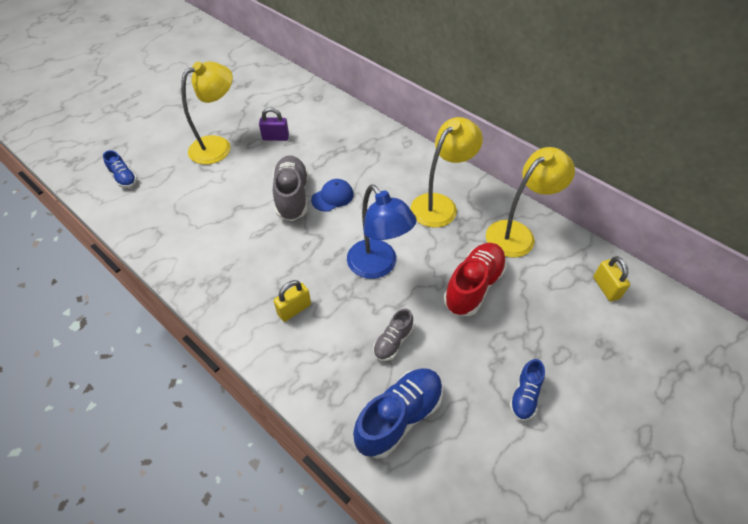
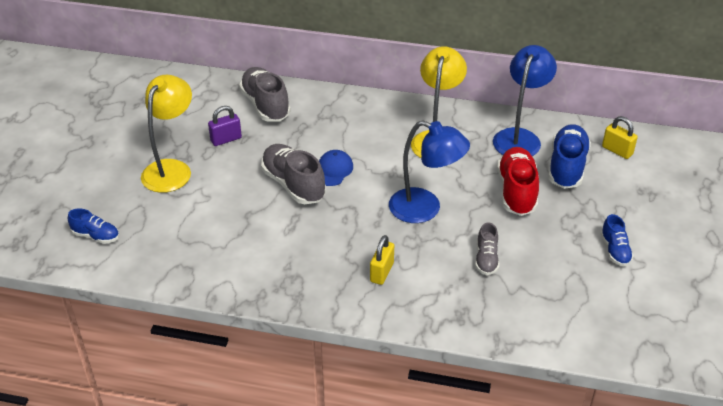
camera: 30 degrees left, 10 degrees down
blue shoe [353,368,443,459] -> blue shoe moved to [548,124,591,189]
yellow lamp [486,147,575,257] -> blue lamp [493,45,557,156]
none -> grey shoe [239,67,291,122]

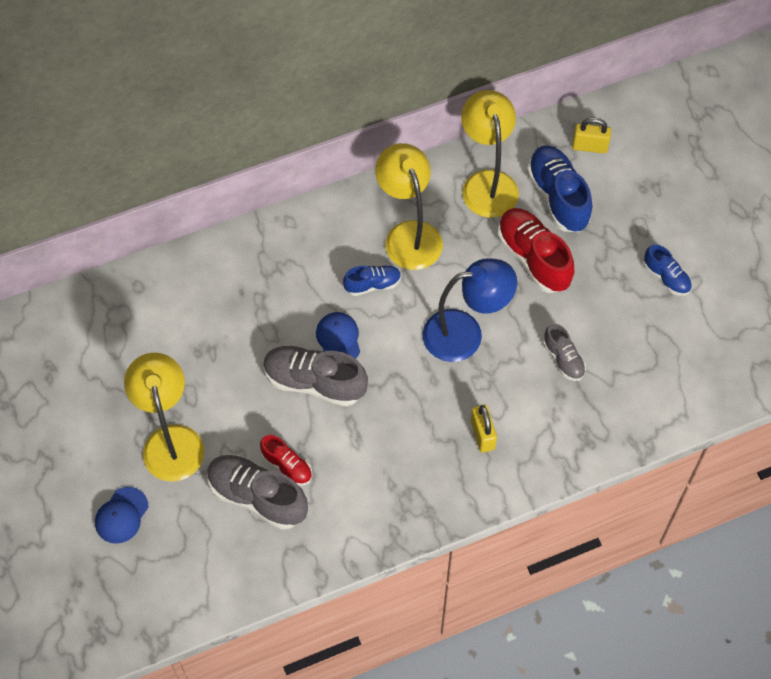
camera: 35 degrees left, 20 degrees up
blue shoe [68,209,119,244] -> blue shoe moved to [343,265,401,296]
purple padlock [208,106,242,146] -> none
grey shoe [239,67,291,122] -> grey shoe moved to [207,455,308,530]
blue lamp [493,45,557,156] -> yellow lamp [461,90,519,218]
none -> blue cap [95,487,149,544]
none -> red shoe [260,435,312,486]

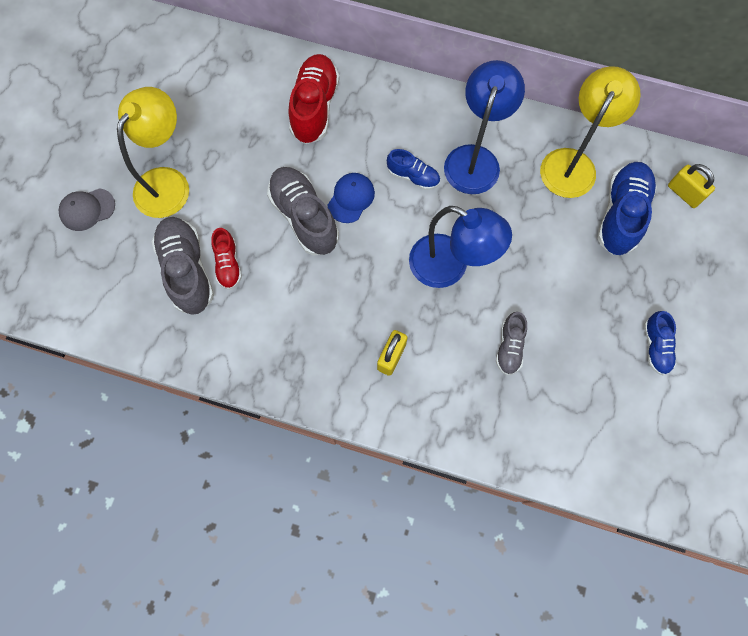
camera: 40 degrees right, 10 degrees up
blue cap [95,487,149,544] -> grey cap [59,188,115,231]
yellow lamp [375,143,443,270] -> blue lamp [444,60,525,194]
red shoe [498,208,574,293] -> red shoe moved to [289,54,340,144]

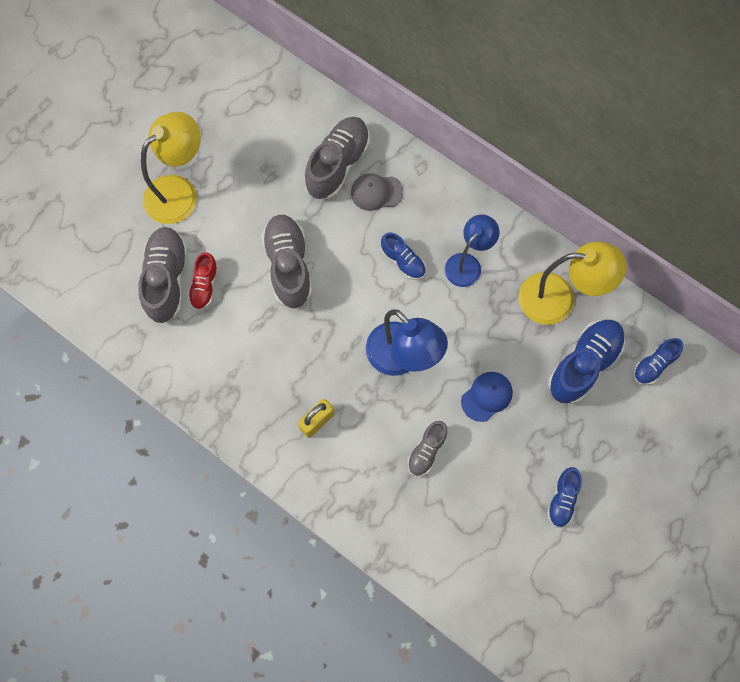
camera: 20 degrees right, 0 degrees up
grey cap [59,188,115,231] -> grey cap moved to [351,173,403,211]
red shoe [289,54,340,144] -> grey shoe [305,117,370,199]
blue cap [327,173,375,223] -> blue cap moved to [461,372,513,422]
blue lamp [444,60,525,194] -> blue lamp [445,214,499,287], size x0.66
yellow lamp [540,66,641,198] -> yellow lamp turned 45 degrees clockwise [519,242,627,325]
yellow padlock [668,164,715,208] -> blue shoe [633,338,683,385]

